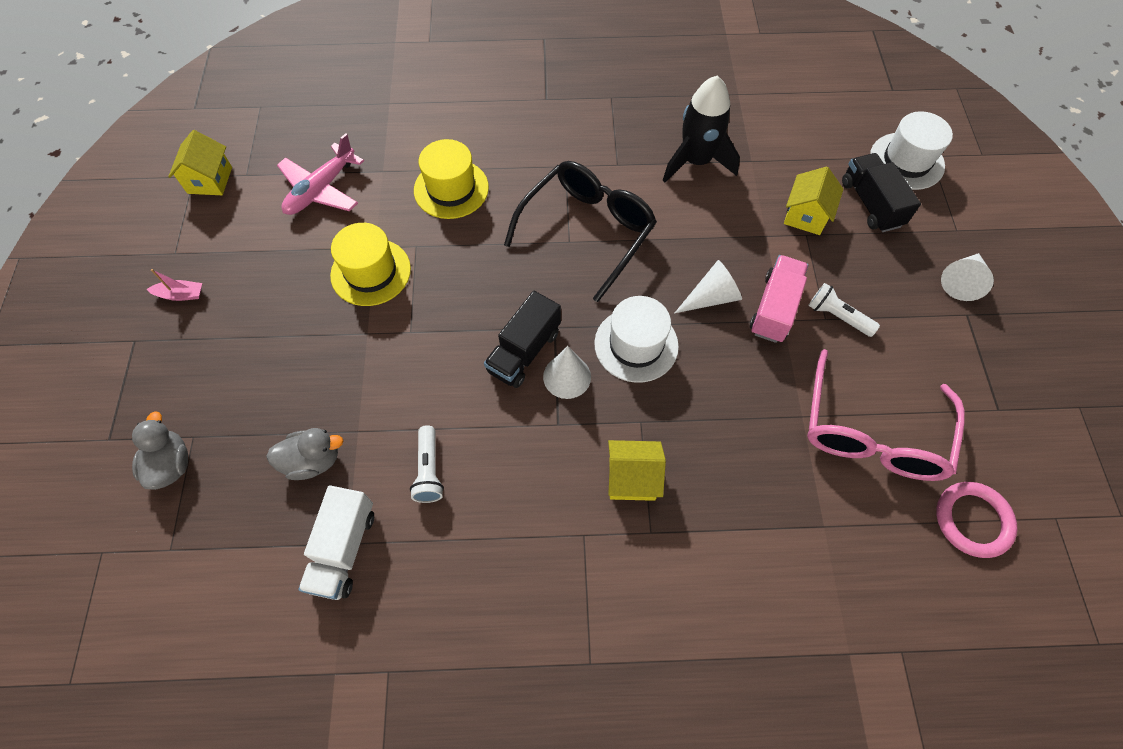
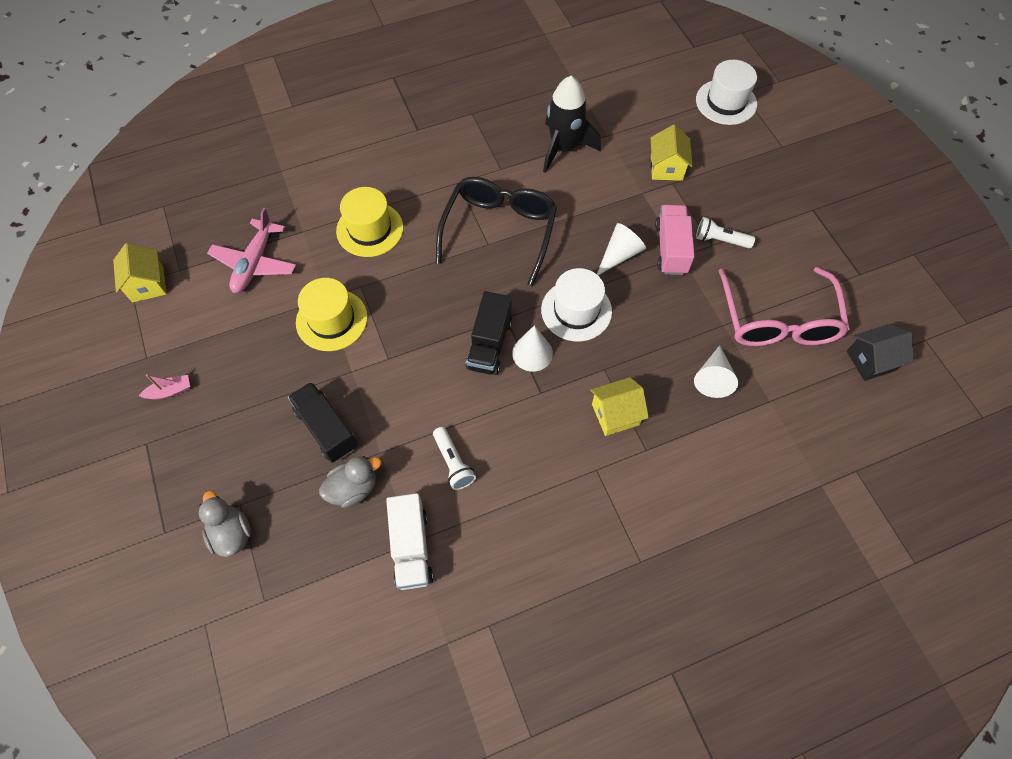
camera: 20 degrees left, 0 degrees up
black truck [842,153,921,232] -> black truck moved to [288,382,358,463]
pink ring [936,482,1018,558] -> black house [847,324,914,381]
white cone [941,253,994,301] -> white cone moved to [694,345,738,398]

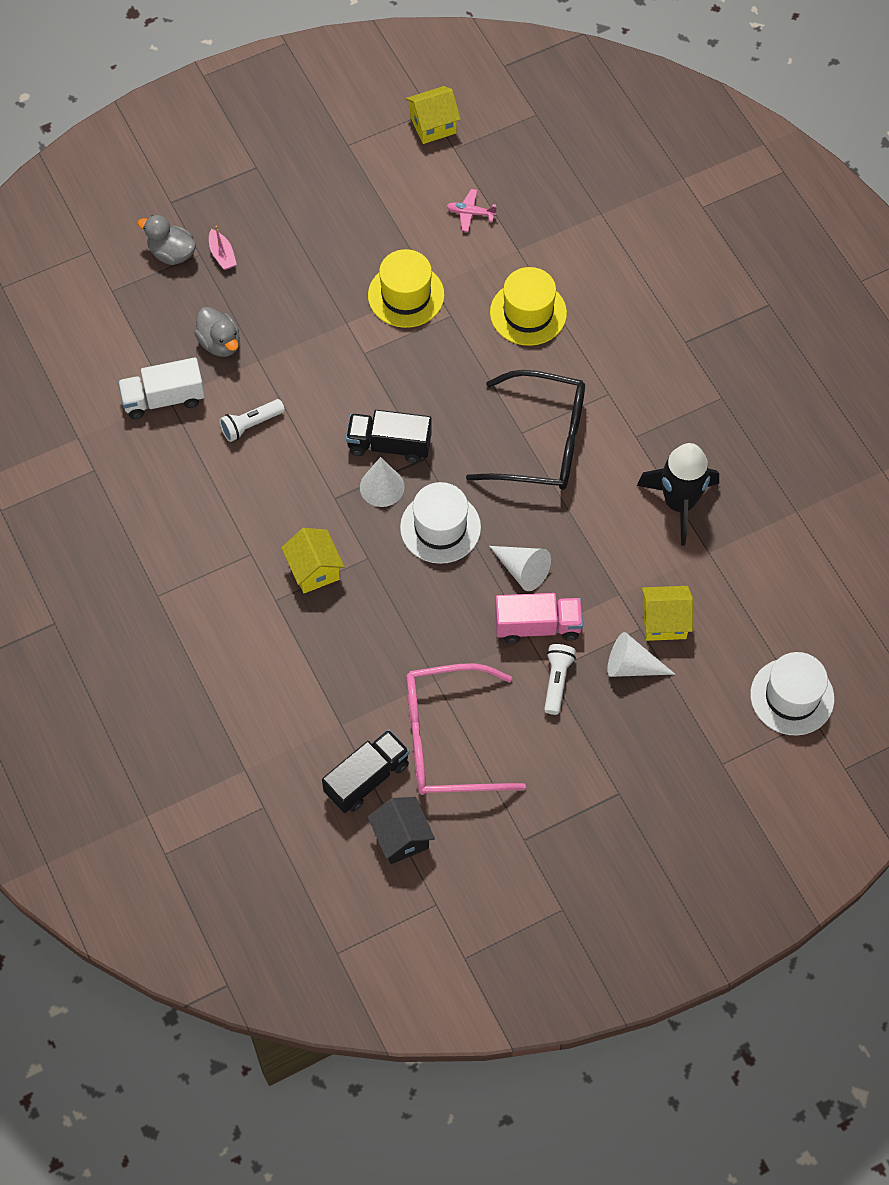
camera: 85 degrees right, 0 degrees up
pink boat [139,374,190,399] -> pink boat moved to [209,226,237,270]
grey duck [199,491,251,557] -> grey duck turned 120 degrees counterclockwise [137,215,196,265]
pink plane [207,208,296,293] -> pink plane [447,189,497,232], size x0.52
black truck [288,382,358,463] -> black truck moved to [322,729,410,813]
white cone [694,345,738,398] -> white cone moved to [607,632,675,677]

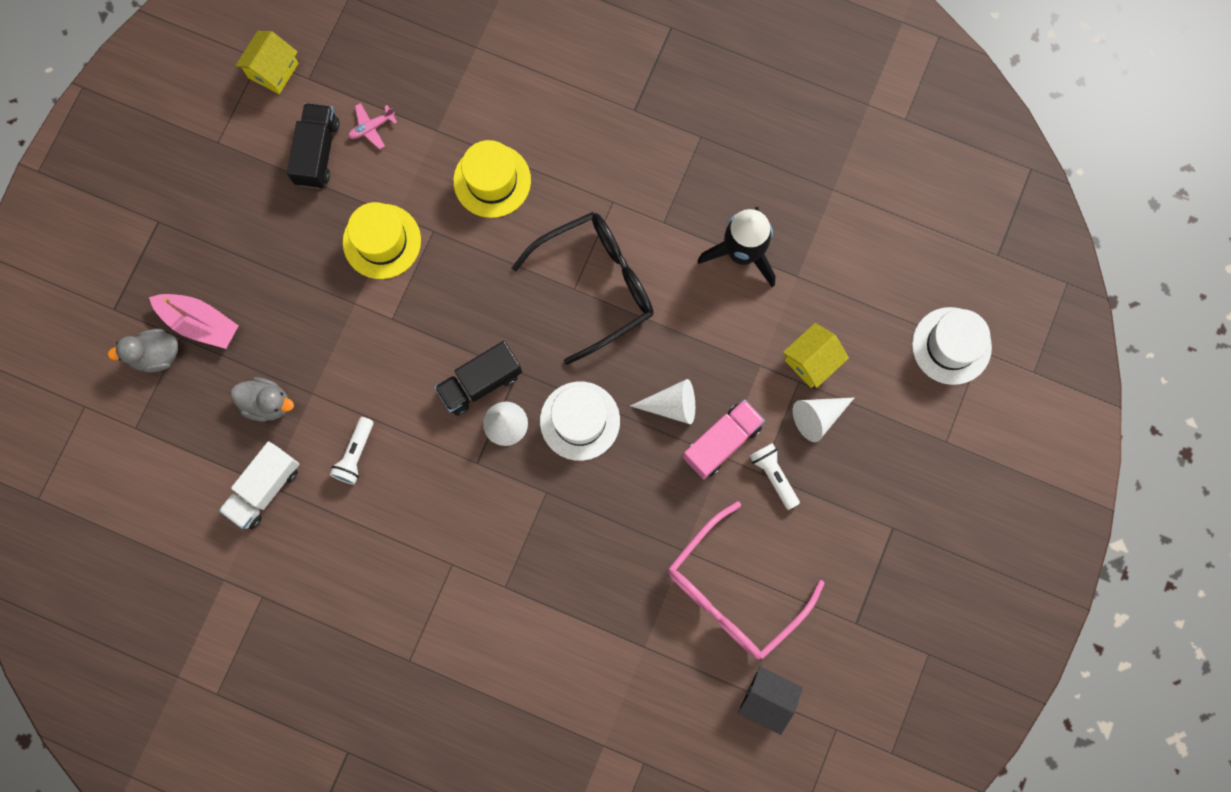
camera: 40 degrees left, 15 degrees up
pink boat [209,226,237,270] -> pink boat [149,294,239,349], size x1.79
yellow house [281,528,344,593] -> none
black truck [322,729,410,813] -> black truck moved to [287,103,339,189]

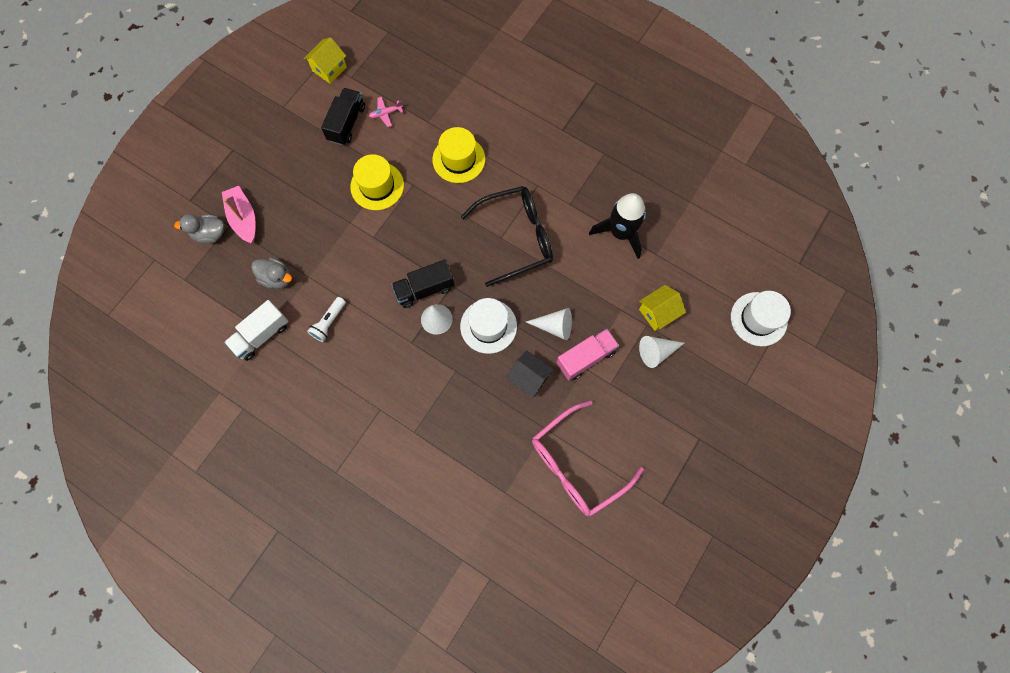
camera: 10 degrees right, 5 degrees down
pink boat [149,294,239,349] -> pink boat turned 150 degrees counterclockwise [222,186,256,243]
black house [738,666,803,735] -> black house moved to [506,351,554,398]
white flashlight [750,443,800,510] -> none

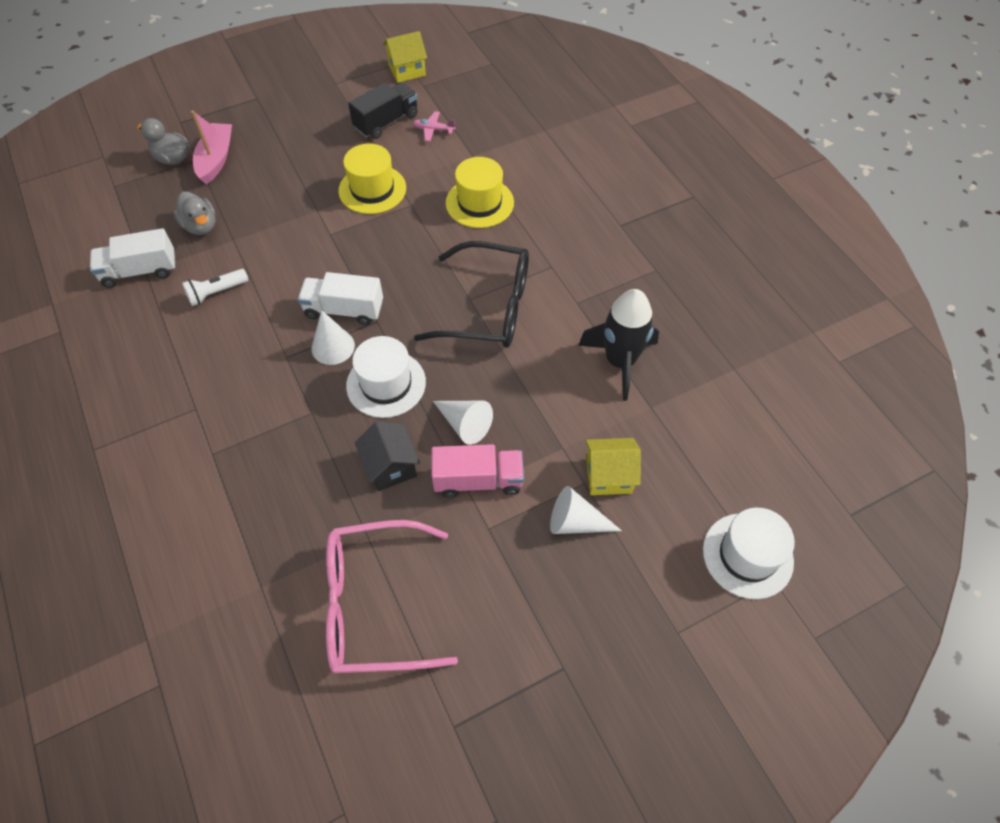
camera: 30 degrees right, 15 degrees down
black truck [391,260,455,308] -> white truck [298,272,383,325]

